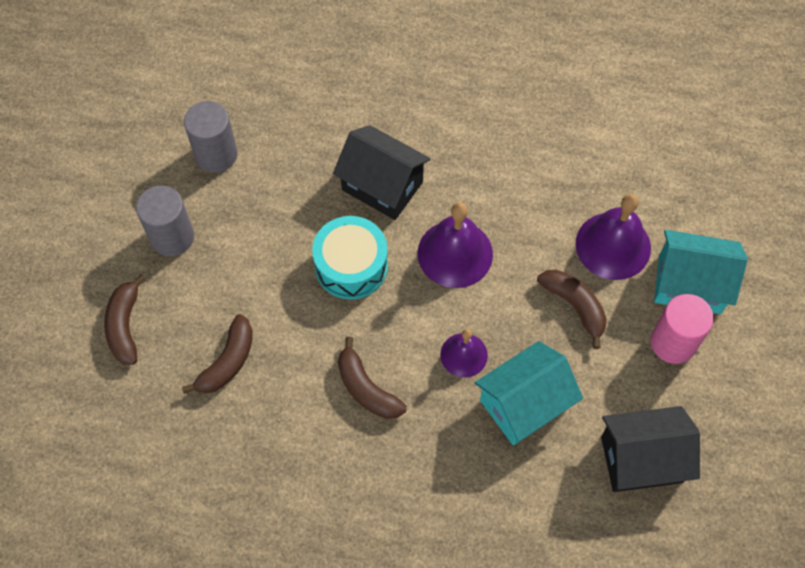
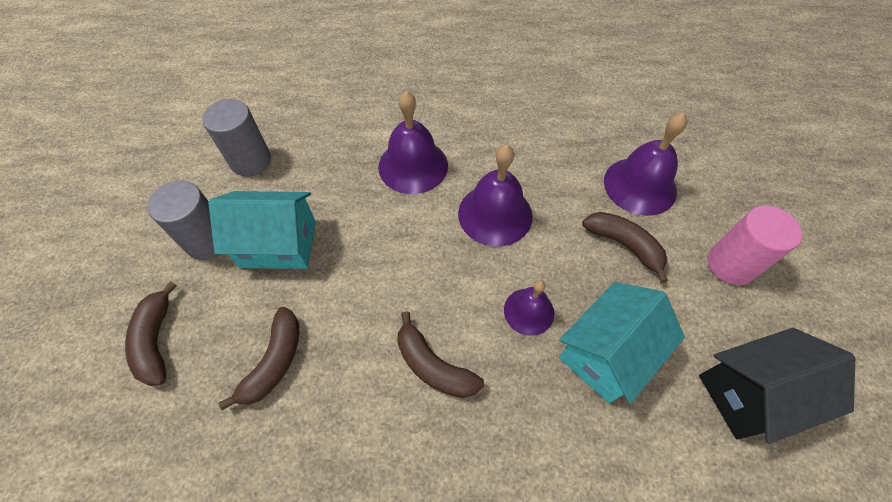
camera: 10 degrees left, 5 degrees down
turquoise drum [312,216,388,299] -> none
black house [333,125,431,220] -> purple bell [378,91,448,194]
turquoise house [654,230,748,314] -> turquoise house moved to [208,191,316,269]

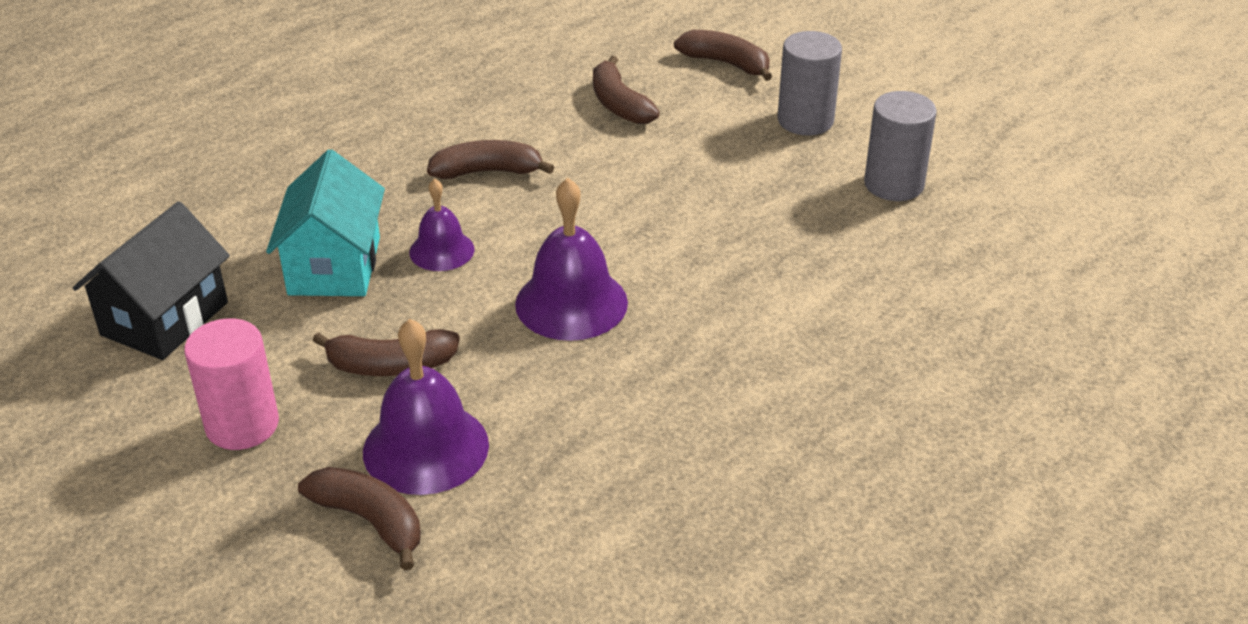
camera: 135 degrees right, 20 degrees down
turquoise house [208,191,316,269] -> none
purple bell [378,91,448,194] -> none
none -> brown banana [298,467,421,570]

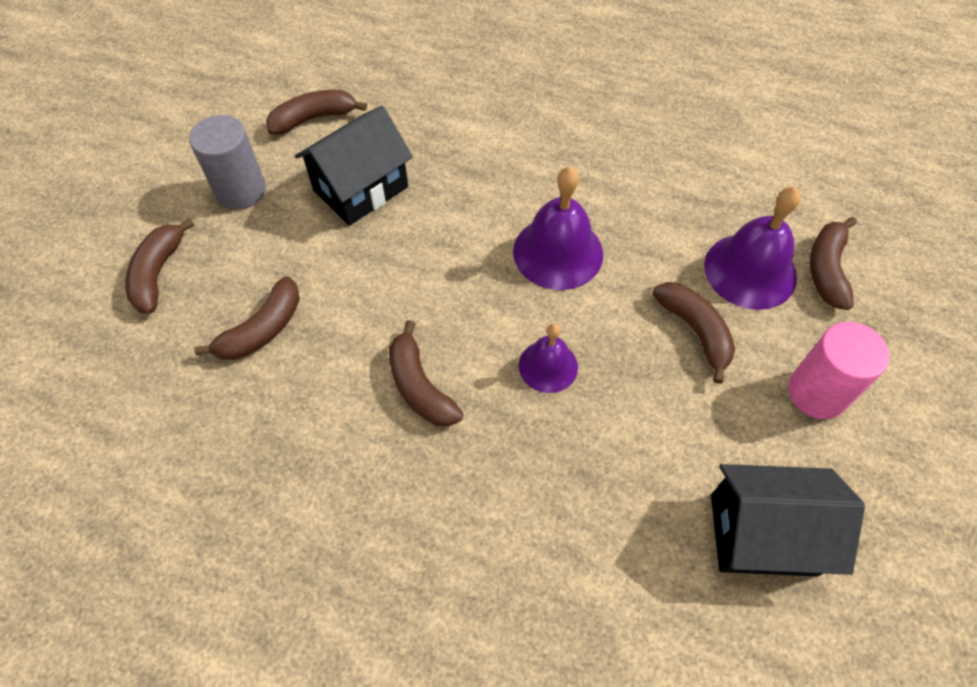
camera: 115 degrees left, 20 degrees up
turquoise house [266,149,385,296] -> none
grey cylinder [864,91,937,201] -> brown banana [266,90,367,135]
none -> black house [295,106,413,226]

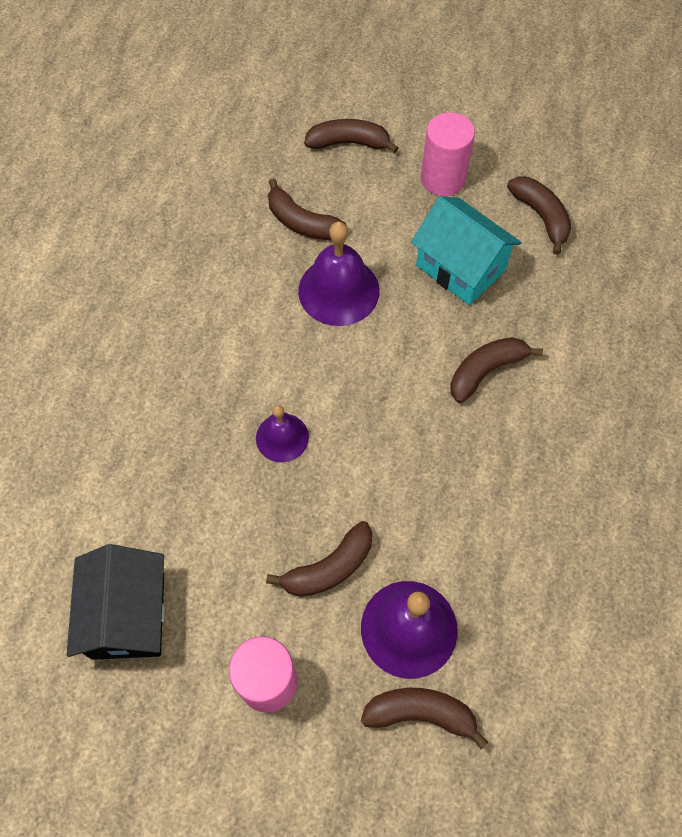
camera: 85 degrees right, 5 degrees up
grey cylinder [189,115,266,210] -> pink cylinder [421,112,475,196]
black house [295,106,413,226] -> turquoise house [411,196,521,305]
brown banana [389,320,464,427] -> brown banana moved to [451,337,543,403]
purple bell [513,167,603,290] -> purple bell moved to [298,222,379,326]

